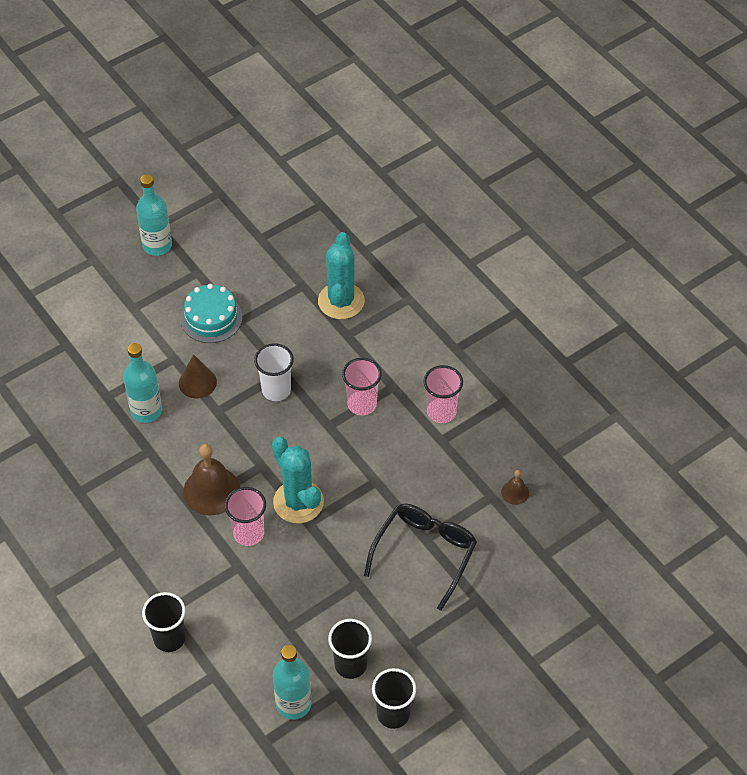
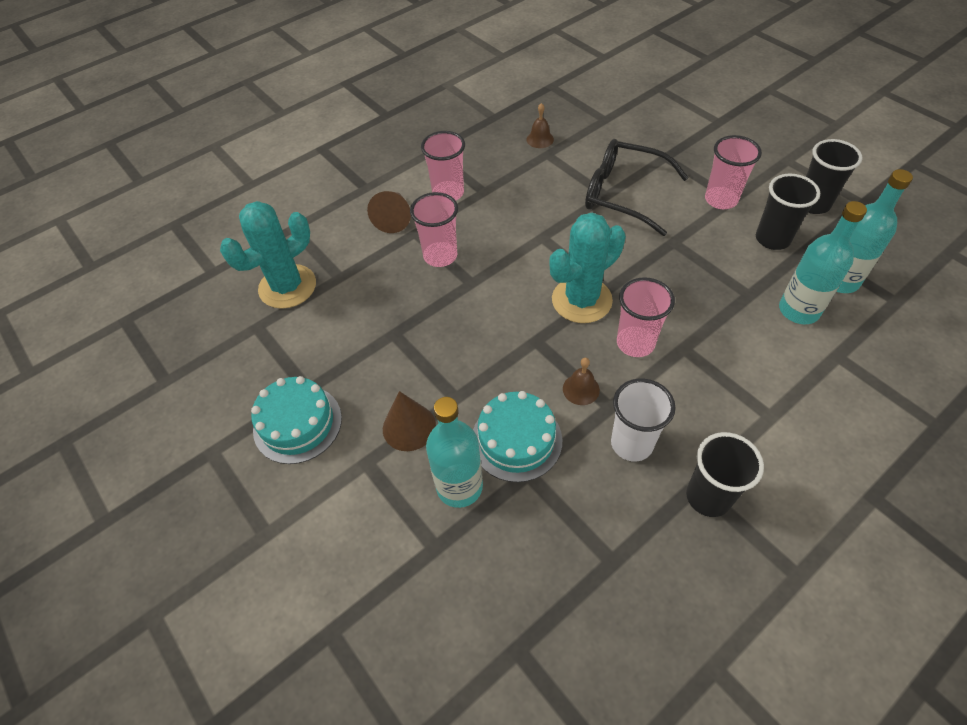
camera: 90 degrees left, 0 degrees up
turquoise bottle [136,174,172,256] -> turquoise bottle moved to [779,201,867,324]
black cup [142,592,186,652] -> black cup moved to [686,432,764,517]
brown bell [183,444,240,515] -> brown bell [563,358,600,405], size x0.49
white cup [254,343,294,401] -> white cup moved to [611,378,676,461]
turquoise cactus [318,232,365,319] -> turquoise cactus turned 45 degrees counterclockwise [220,201,316,309]
none -> brown cone [367,191,411,233]
none -> turquoise cake [473,391,562,482]
none -> pink cup [705,135,762,209]

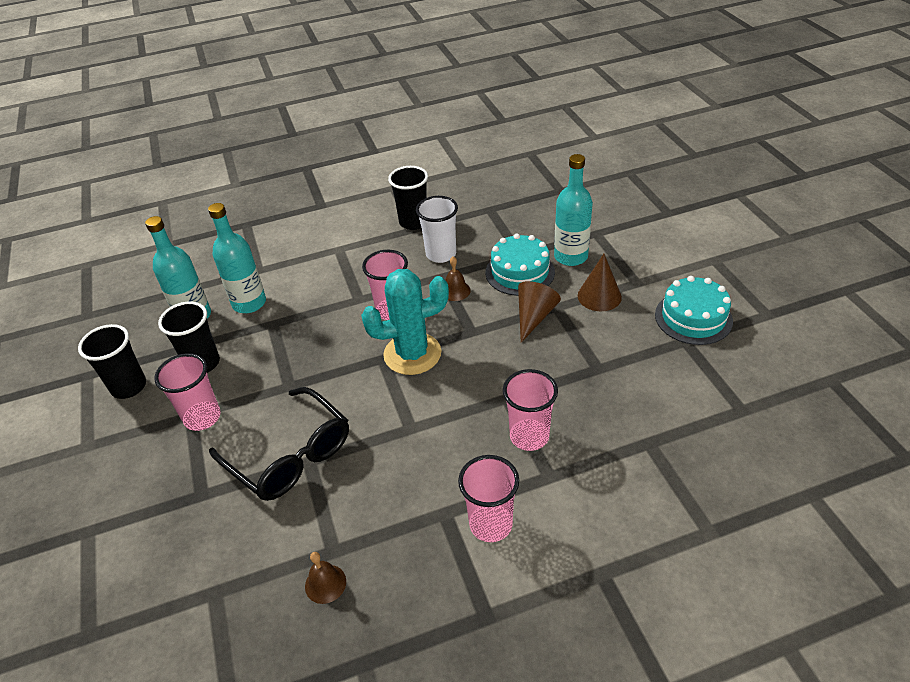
camera: 160 degrees left, 10 degrees down
turquoise cactus [220,201,316,309] -> none
brown cone [367,191,411,233] -> brown cone moved to [518,281,561,343]

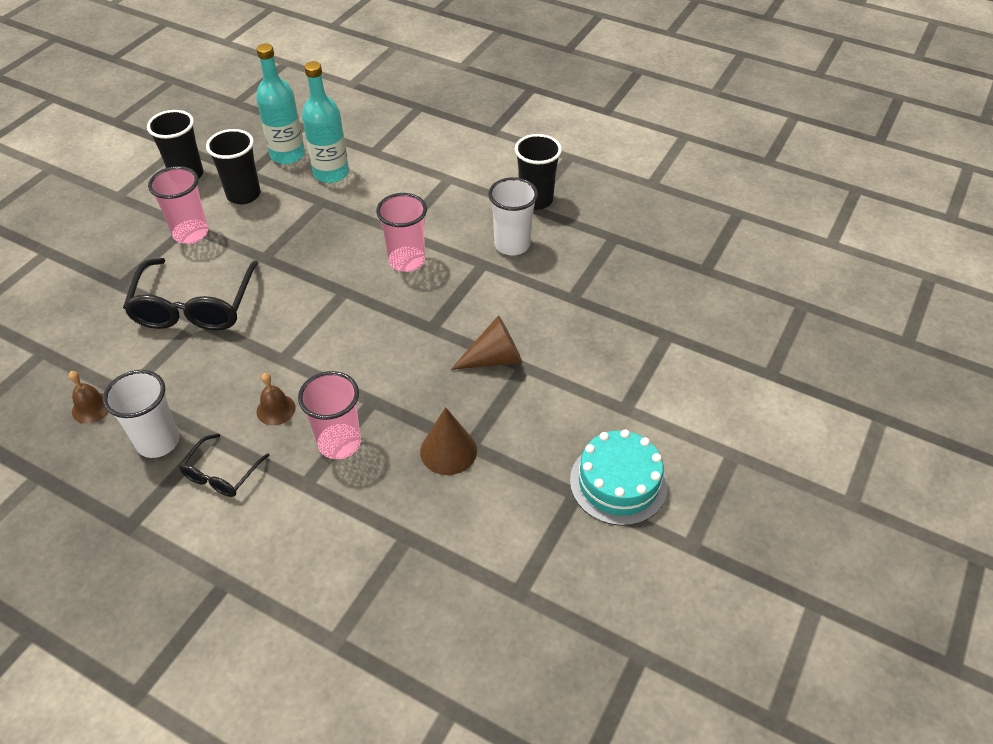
camera: 45 degrees right, 5 degrees up
turquoise cactus [361,269,449,375] -> none
brown bell [446,257,471,301] -> brown bell moved to [257,373,296,425]
pink cup [458,455,519,542] -> black glasses [179,433,270,497]
turquoise cake [485,233,555,296] -> none
turquoise bottle [554,154,593,266] -> none
brown cone [578,254,622,311] -> brown cone moved to [420,407,477,475]
none -> white cup [103,370,180,458]

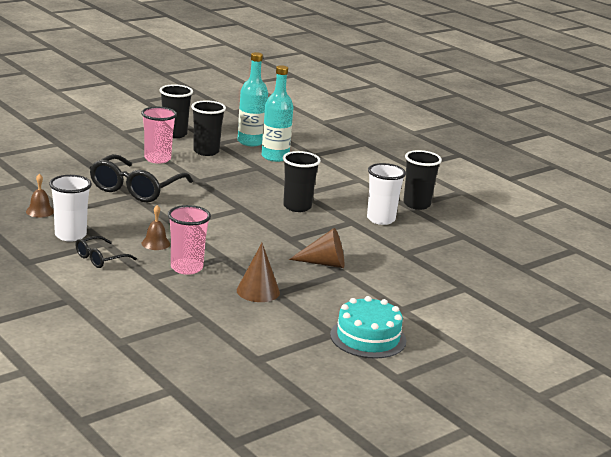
camera: 20 degrees right, 25 degrees down
pink cup [376,193,427,272] -> black cup [283,151,321,212]

